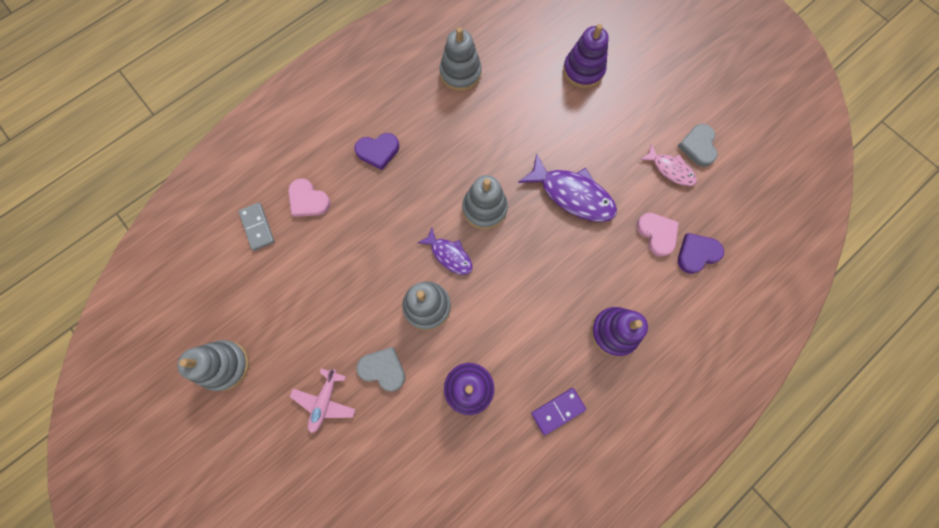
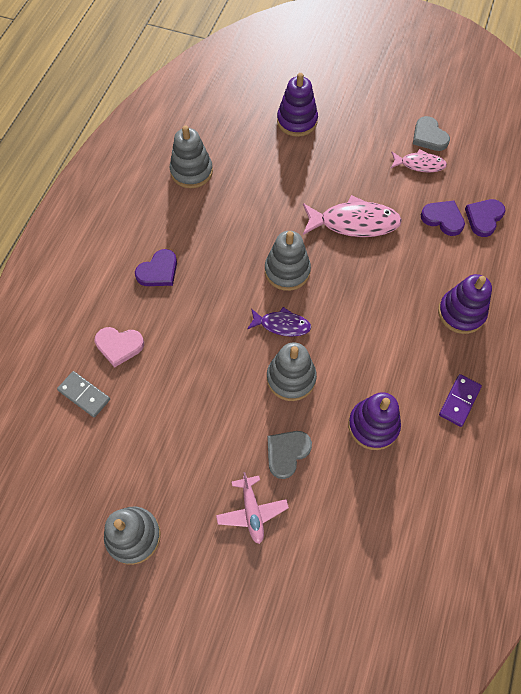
camera: 30 degrees left, 10 degrees down
grey heart [356,347,405,391] -> grey heart turned 45 degrees counterclockwise [268,431,312,479]
purple fish [518,153,617,222] -> pink fish [303,195,402,237]
pink heart [637,213,679,257] -> purple heart [421,201,465,236]

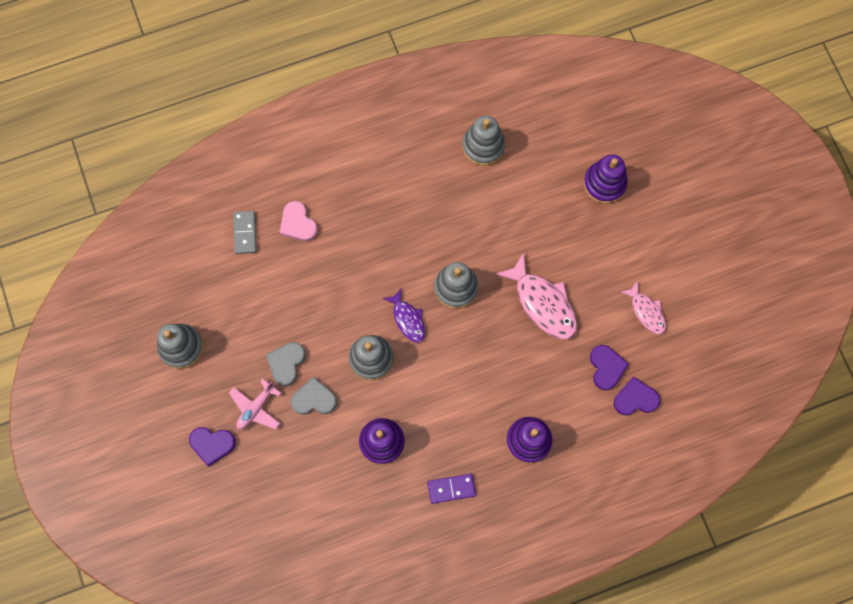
camera: 50 degrees right, 10 degrees up
purple heart [135,249,177,286] -> purple heart moved to [189,427,236,467]
grey heart [413,116,450,151] -> grey heart moved to [266,342,306,386]

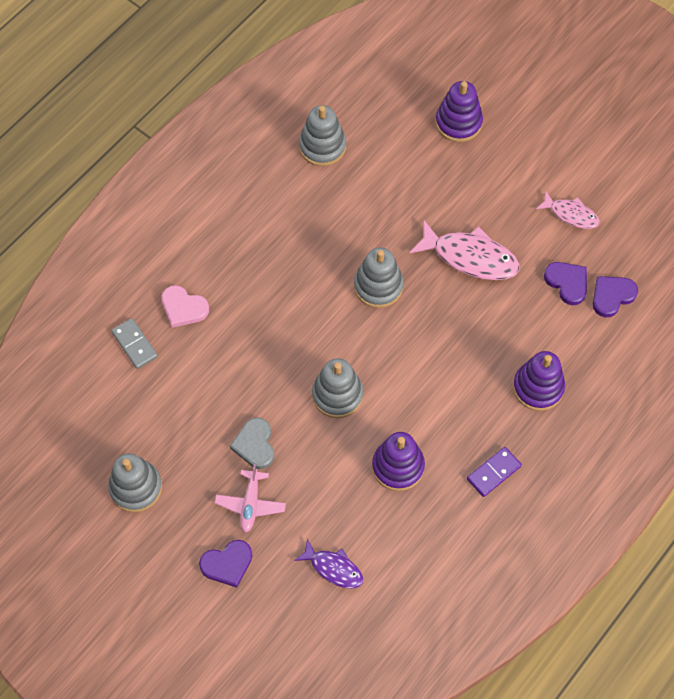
camera: 30 degrees left, 10 degrees down
grey heart [291,377,337,415] -> none
purple fish [383,289,425,343] -> purple fish moved to [294,538,363,588]

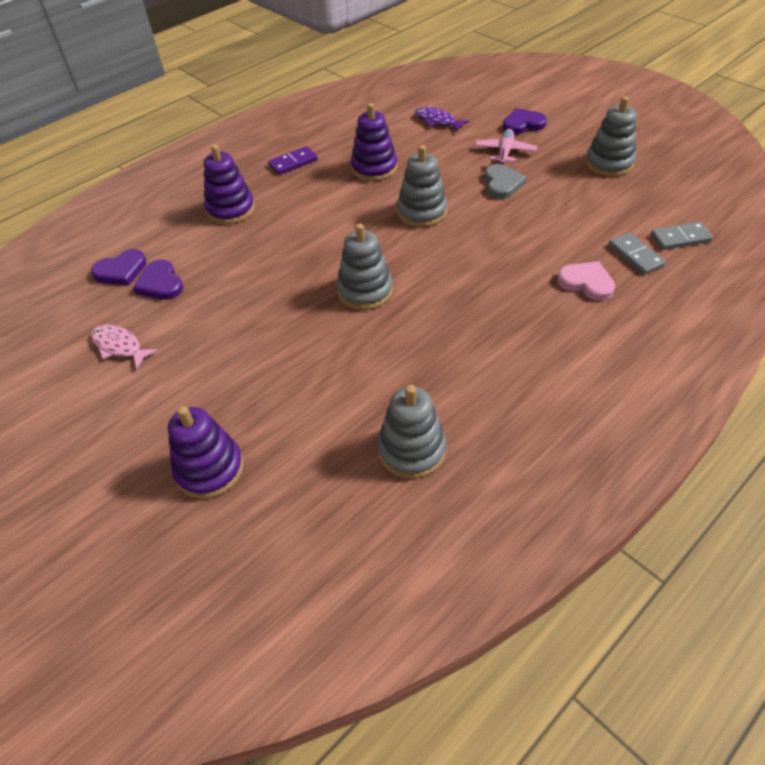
camera: 170 degrees left, 15 degrees down
pink fish [409,219,520,280] -> none
none -> grey domino [651,222,713,250]

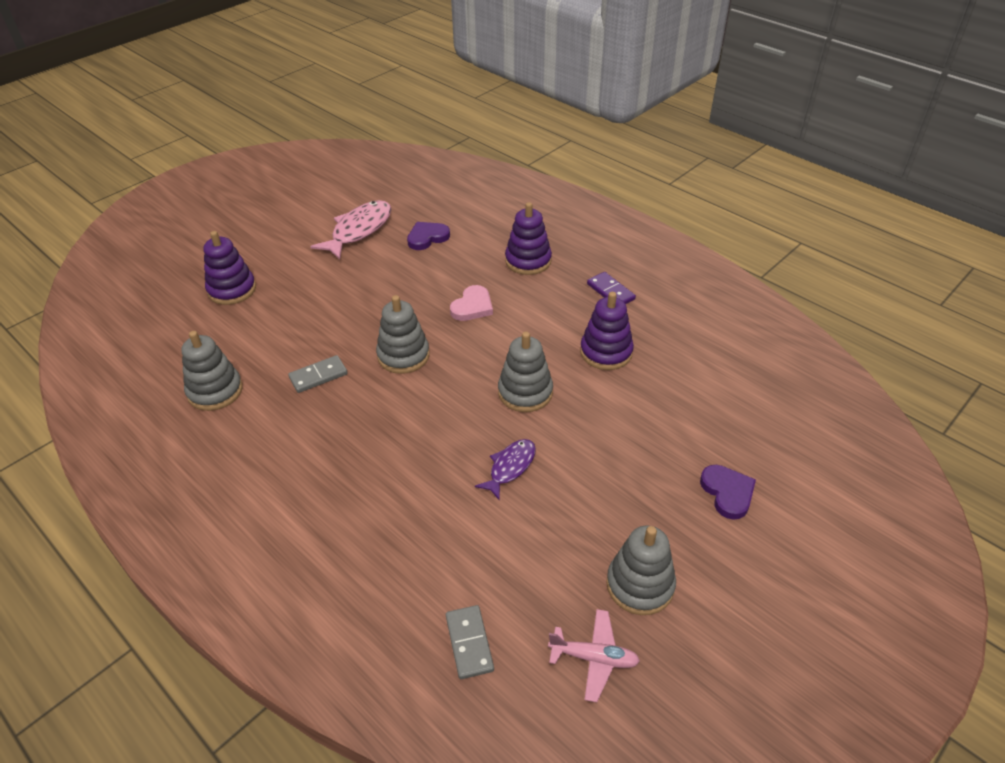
camera: 85 degrees right, 5 degrees down
purple heart [91,249,147,286] -> none
pink fish [91,324,158,369] -> pink fish [310,200,392,260], size x1.69
purple fish [415,107,469,132] -> purple fish moved to [475,439,536,501]
pink plane [475,129,537,165] -> pink plane moved to [548,609,640,702]
grey heart [485,164,527,199] -> none
pink heart [557,261,615,301] -> pink heart moved to [450,285,493,321]
grey domino [608,232,666,275] -> grey domino moved to [288,355,348,393]

